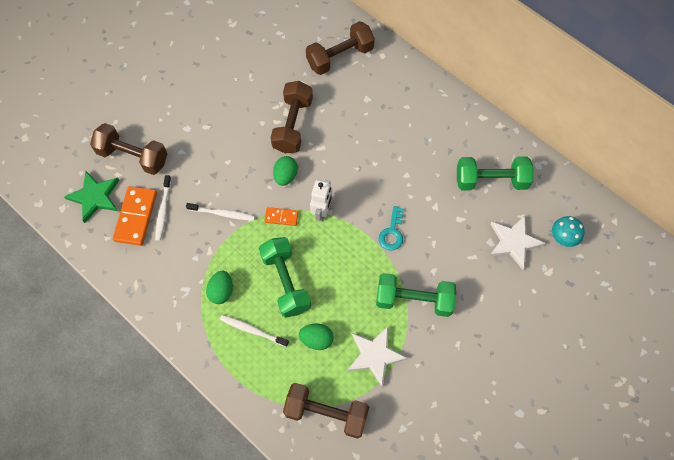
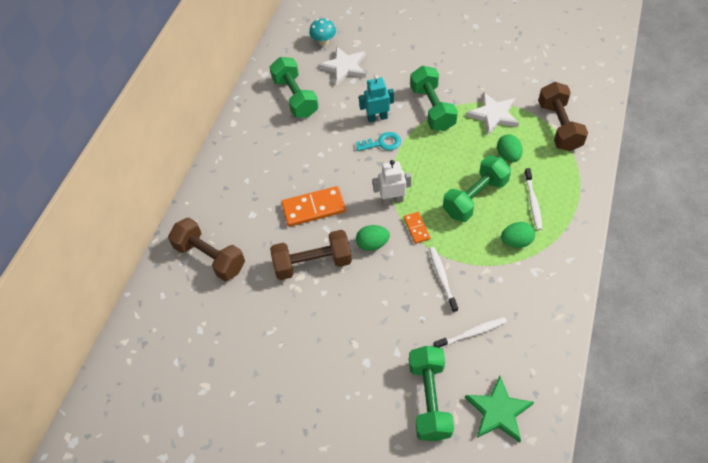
camera: 110 degrees left, 10 degrees down
brown dumbbell [90,123,167,175] -> green dumbbell [409,346,454,441]
orange domino [113,186,157,246] -> orange domino moved to [281,186,346,227]
none -> turquoise robot [359,75,394,123]

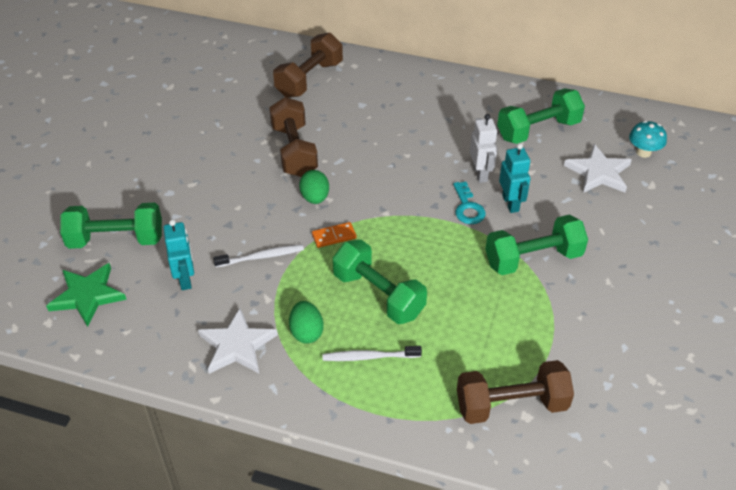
camera: 85 degrees right, 10 degrees down
orange domino [281,186,346,227] -> none
white robot [373,160,411,205] -> white robot moved to [470,114,497,183]
white toothbrush [433,317,507,348] -> turquoise robot [163,220,194,290]
white star [466,92,519,135] -> white star moved to [198,308,278,374]
green egg [497,134,523,162] -> none

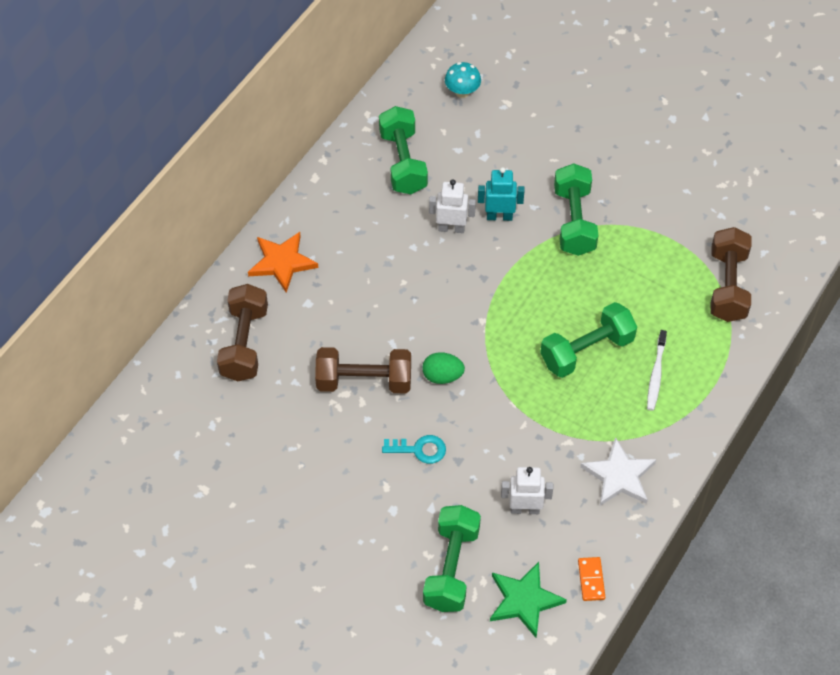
camera: 75 degrees left, 10 degrees up
turquoise robot [163,220,194,290] -> white robot [501,467,553,514]
white toothbrush [213,244,304,267] -> none
brown dumbbell [273,32,343,98] -> brown dumbbell turned 45 degrees clockwise [217,284,268,381]
green egg [289,301,323,344] -> none
orange domino [312,222,357,248] -> orange domino moved to [578,557,605,601]
turquoise key [453,182,486,224] -> turquoise key moved to [382,435,446,464]
white star [564,144,632,193] -> none
none -> orange star [248,232,318,292]

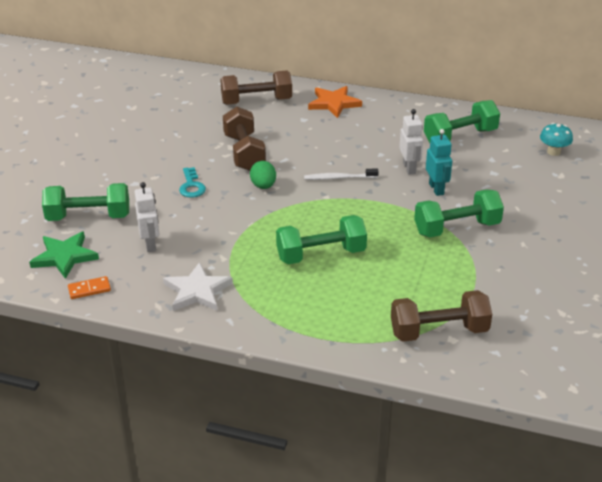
camera: 75 degrees right, 20 degrees down
green dumbbell [540,302,637,378] -> green dumbbell turned 60 degrees counterclockwise [276,215,367,264]
white toothbrush [647,330,667,411] -> white toothbrush moved to [304,168,379,180]

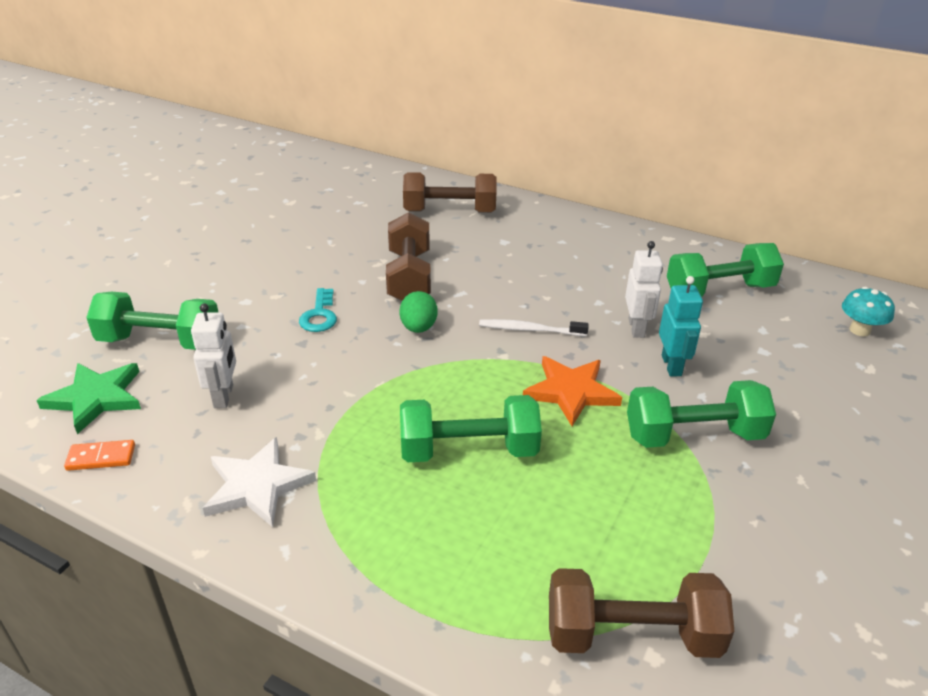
camera: 10 degrees right, 0 degrees up
orange star [308,86,362,118] -> orange star moved to [523,356,622,426]

